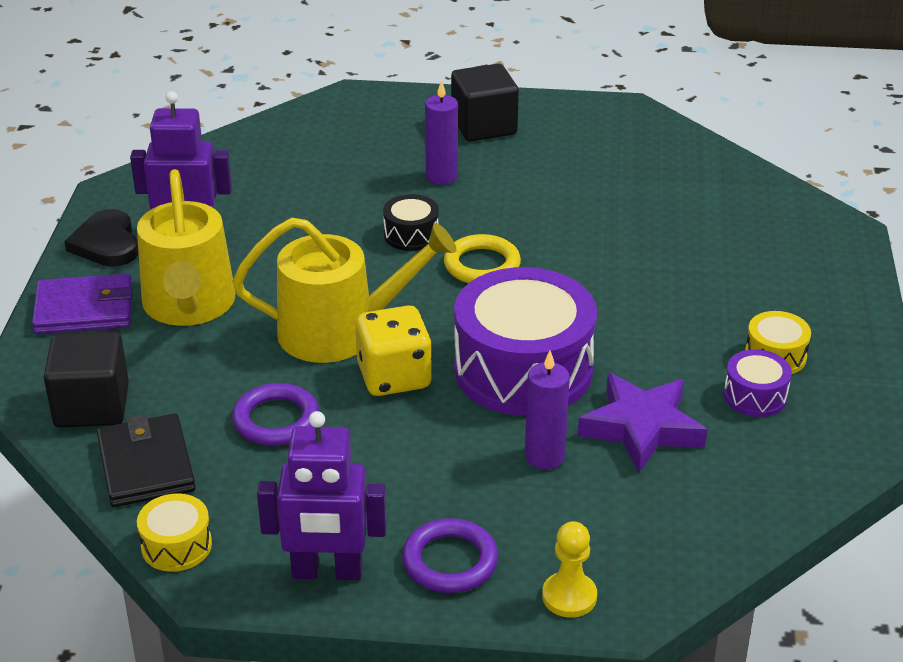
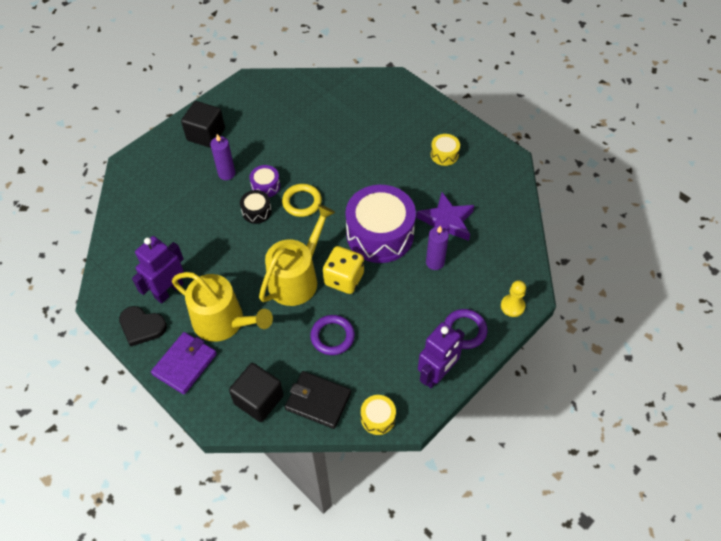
camera: 50 degrees left, 20 degrees up
purple drum [724,349,792,417] -> purple drum moved to [250,165,280,197]

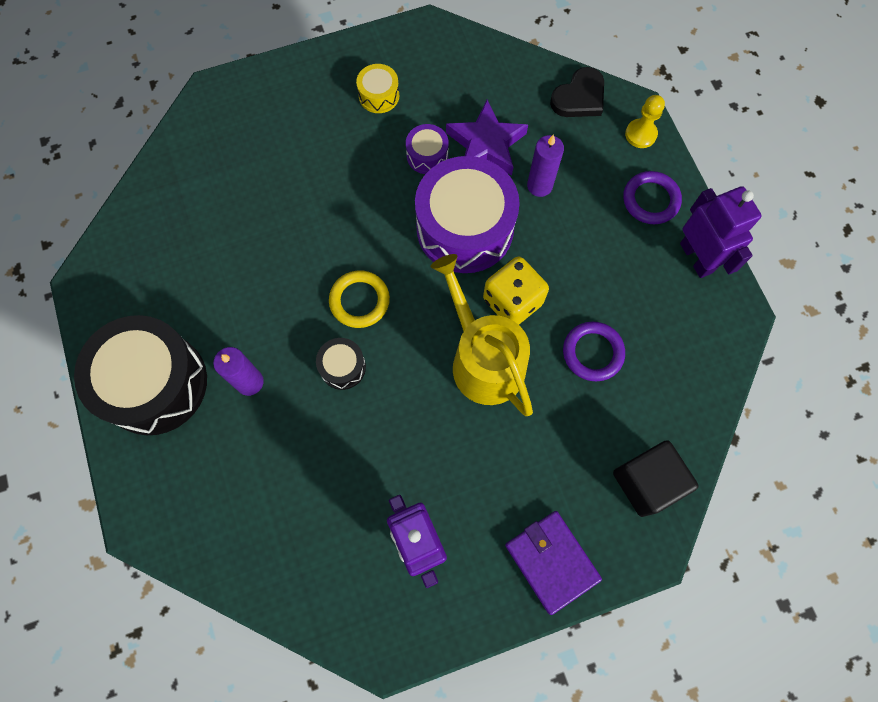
camera: 65 degrees left, 15 degrees up
black heart [119,306,167,347] -> black heart moved to [550,67,604,117]
yellow watering can [172,272,273,342] -> none
black cube [181,101,225,148] -> black drum [74,315,207,435]
purple drum [250,165,280,197] -> purple drum moved to [406,124,449,174]
black wallet [285,371,351,429] -> none
yellow drum [361,395,396,435] -> none

